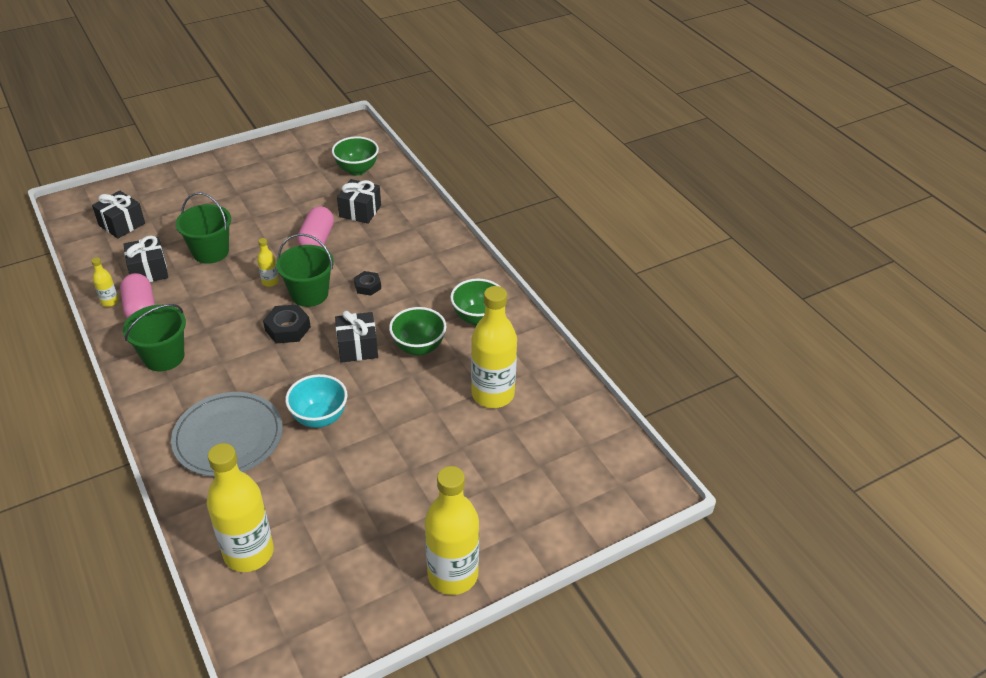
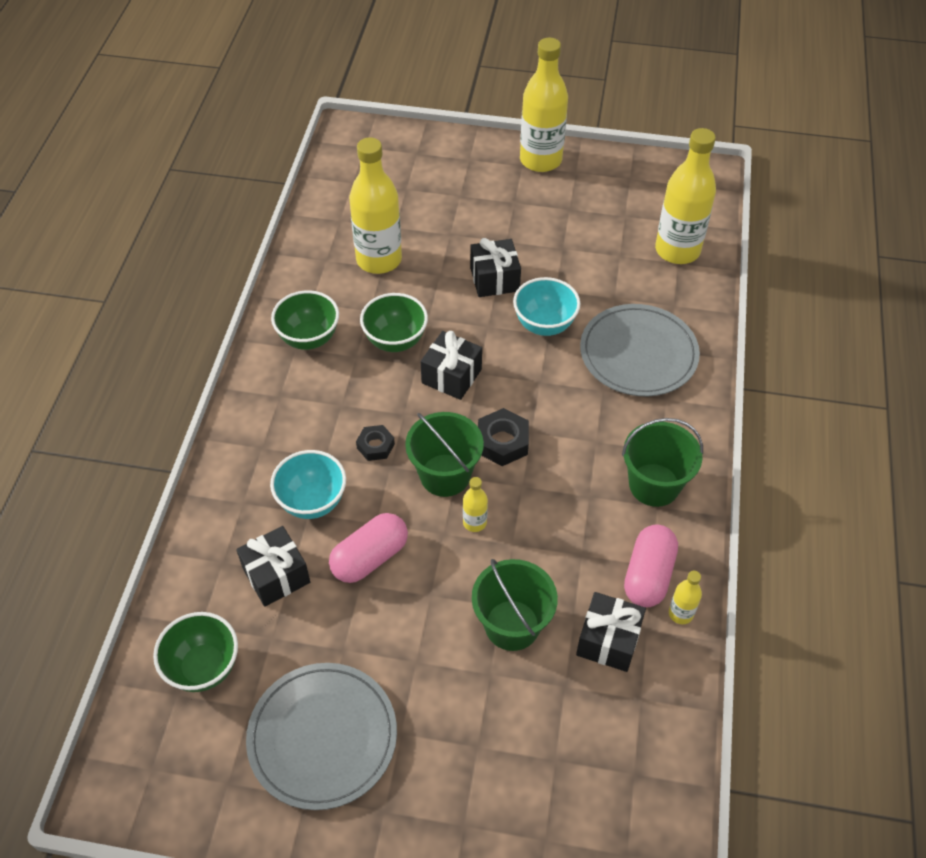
camera: 140 degrees left, 10 degrees up
black gift [92,190,145,239] -> black gift moved to [470,238,521,297]
none -> grey plate [246,663,397,810]
none -> turquoise bowl [270,450,346,519]

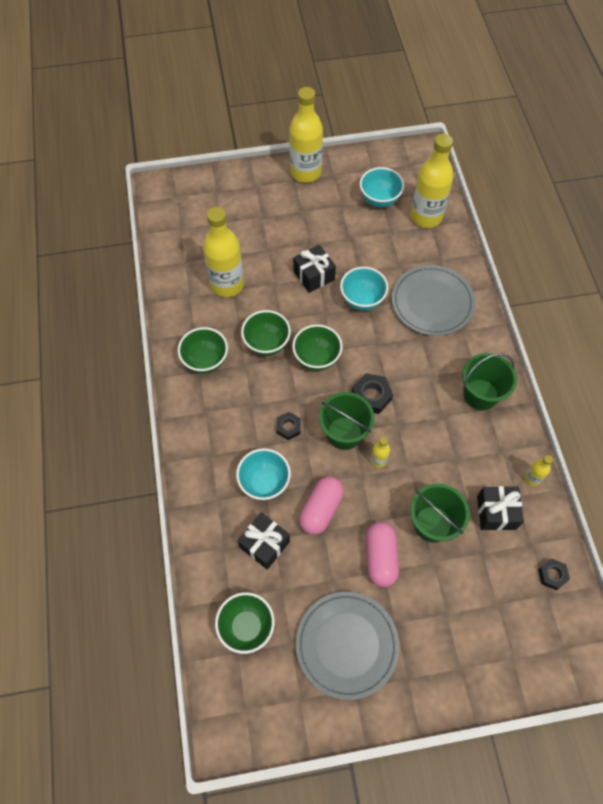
camera: 20 degrees left, 10 degrees up
black gift [421,331,482,400] -> green bowl [292,324,342,371]
pink capsule [624,525,678,607] -> pink capsule moved to [366,522,399,587]
none -> turquoise bowl [360,167,404,208]
none -> black nut [538,558,570,590]

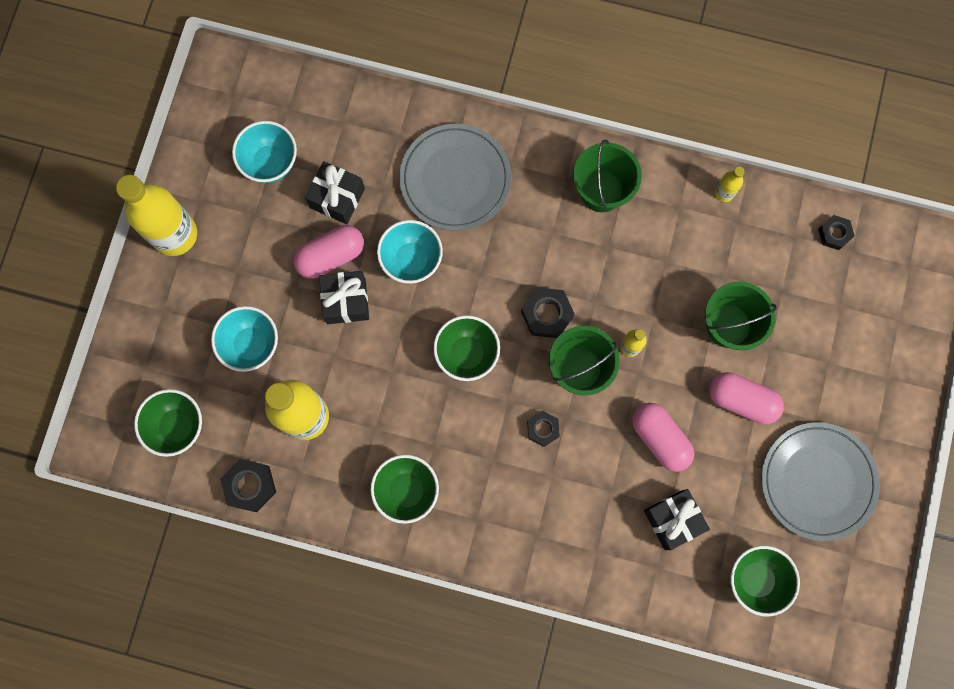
camera: 65 degrees left, 15 degrees up
turquoise bowl [236,448,291,500] -> turquoise bowl moved to [211,306,278,372]
green bowl [241,310,291,356] -> green bowl moved to [134,389,202,457]
yellow bottle [411,134,454,228] -> none
black gift [477,486,524,530] -> black gift moved to [305,161,365,224]
none -> black nut [220,459,276,512]
none -> pink capsule [293,225,364,279]

